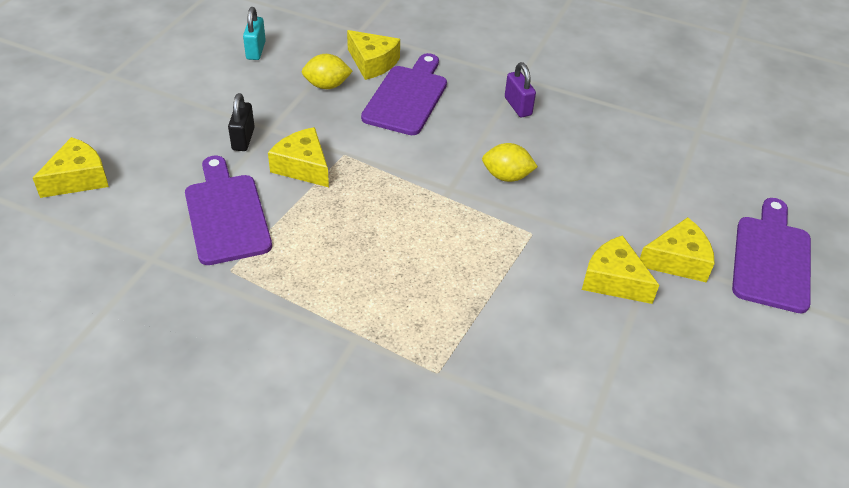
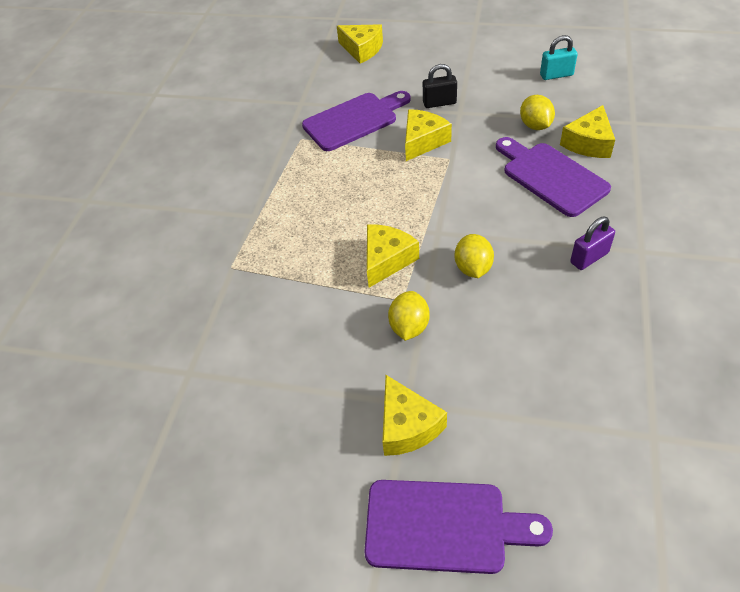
camera: 85 degrees right, 5 degrees up
purple cutting board [361,53,447,135] -> purple cutting board turned 135 degrees counterclockwise [496,137,611,217]
yellow cheese [582,235,659,304] -> yellow cheese moved to [367,224,419,288]
none -> yellow lemon [388,291,430,341]

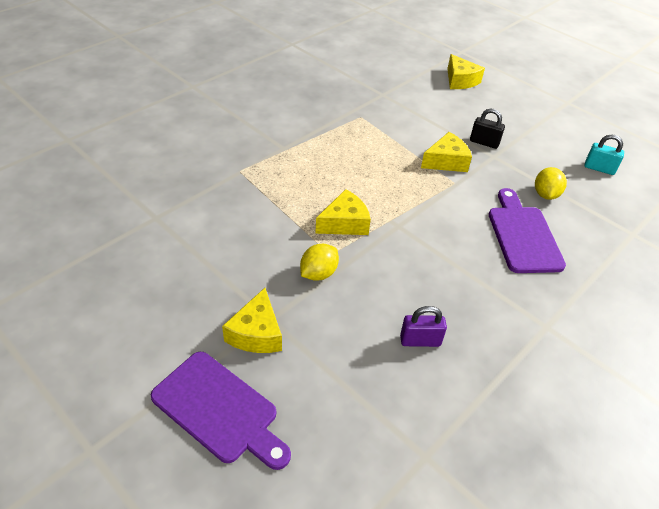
camera: 25 degrees right, 5 degrees down
purple cutting board [302,91,411,151] -> none
yellow lemon [455,234,494,278] -> none
yellow cheese [560,105,615,158] -> none
purple padlock [570,217,615,270] -> purple padlock moved to [400,306,447,347]

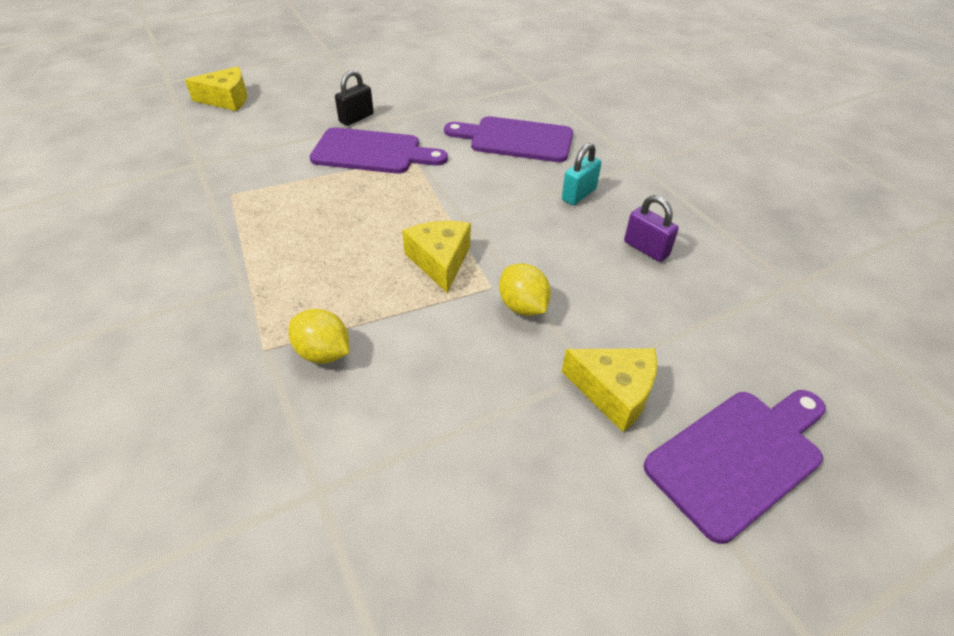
camera: 70 degrees left, 0 degrees up
purple padlock [400,306,447,347] -> purple padlock turned 60 degrees counterclockwise [624,195,679,262]
yellow cheese [421,132,472,172] -> purple cutting board [310,127,448,174]
yellow lemon [535,167,567,200] -> yellow lemon moved to [289,309,349,364]
turquoise padlock [584,135,624,175] -> turquoise padlock moved to [562,143,601,205]

